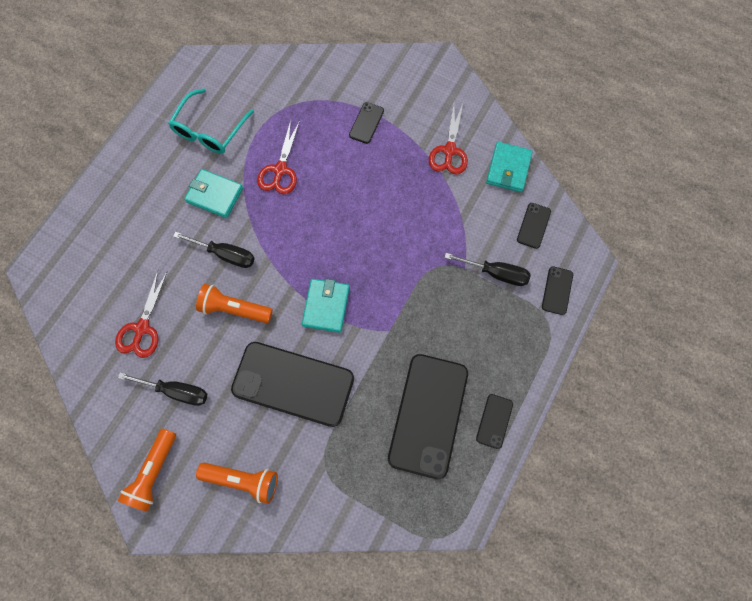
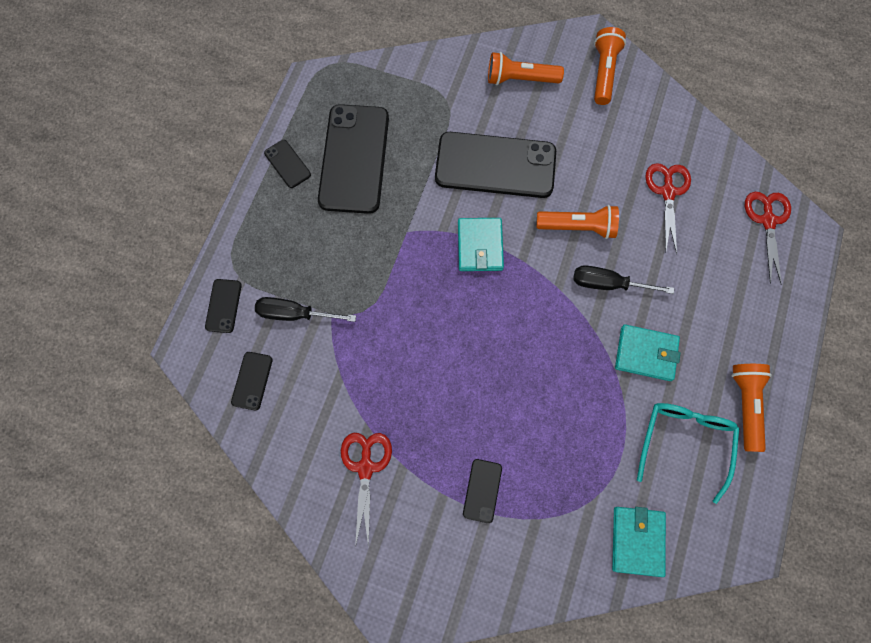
camera: 170 degrees right, 0 degrees up
black screwdriver [118,372,207,406] -> none
red scissors [257,120,300,195] -> red scissors moved to [745,192,791,285]
black phone [476,394,513,449] -> black phone turned 45 degrees counterclockwise [264,140,311,188]
turquoise wallet [486,142,532,192] -> turquoise wallet moved to [612,507,666,577]
none -> orange flashlight [731,364,772,452]

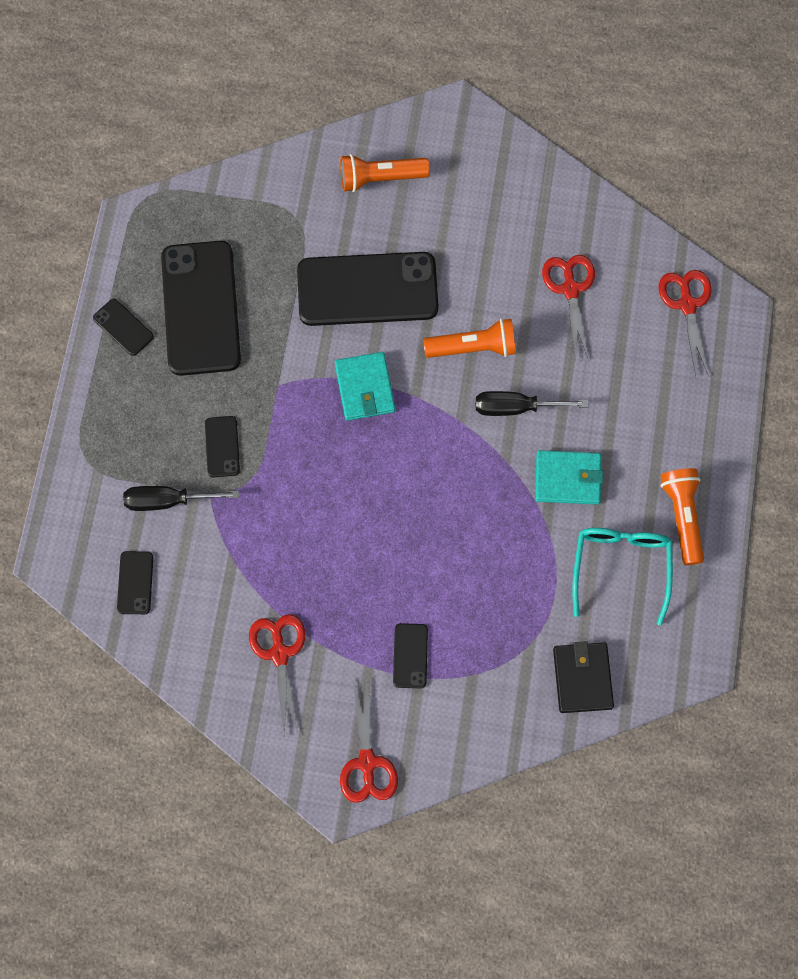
camera: 10 degrees left, 0 degrees up
black phone [205,279,242,333] -> black phone moved to [205,416,240,477]
orange flashlight [594,27,626,105] -> none
turquoise wallet [612,507,666,577] -> black wallet [553,641,614,713]
none -> red scissors [340,680,398,803]

